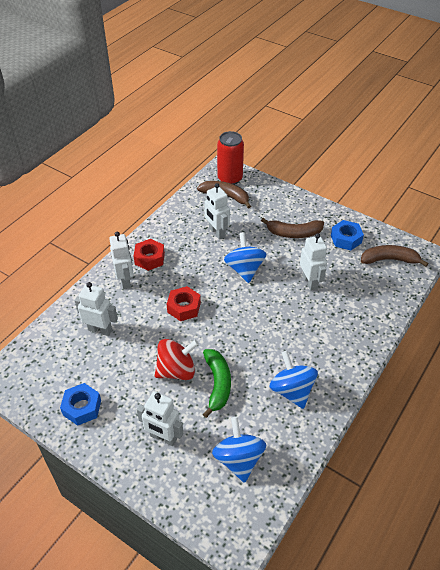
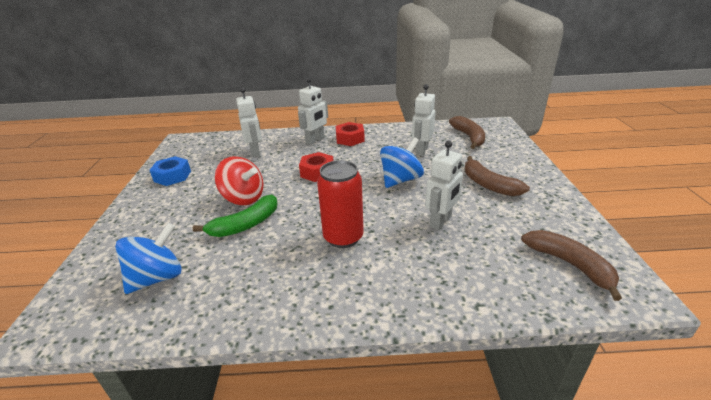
camera: 55 degrees right, 15 degrees down
white robot [137,392,183,446] -> none
red can [217,131,244,185] -> red can moved to [317,160,364,248]
blue spinning top [269,351,318,409] -> none
blue nut [331,220,364,250] -> none

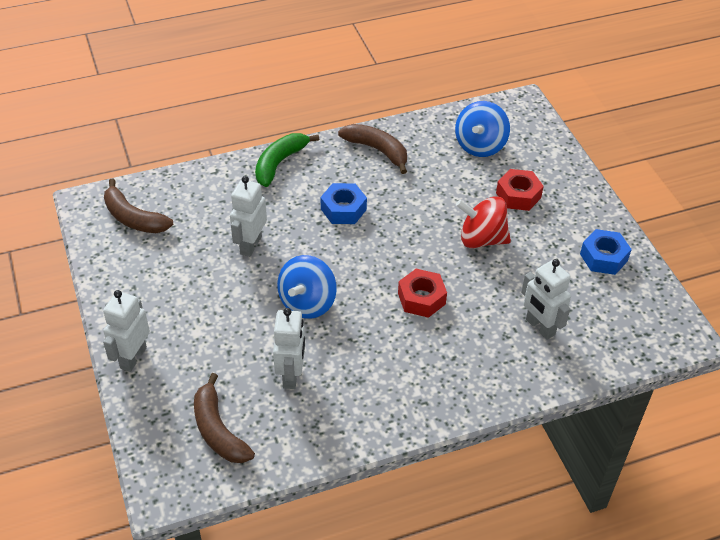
camera: 160 degrees right, 15 degrees up
green banana [193,195,277,237] -> green banana moved to [255,133,319,187]
white robot [298,78,328,145] -> white robot moved to [103,290,150,372]
red can [317,160,364,248] -> blue nut [321,183,367,224]
red nut [336,122,365,146] -> red nut moved to [496,169,544,211]
brown banana [465,156,530,196] -> brown banana moved to [338,124,407,174]

